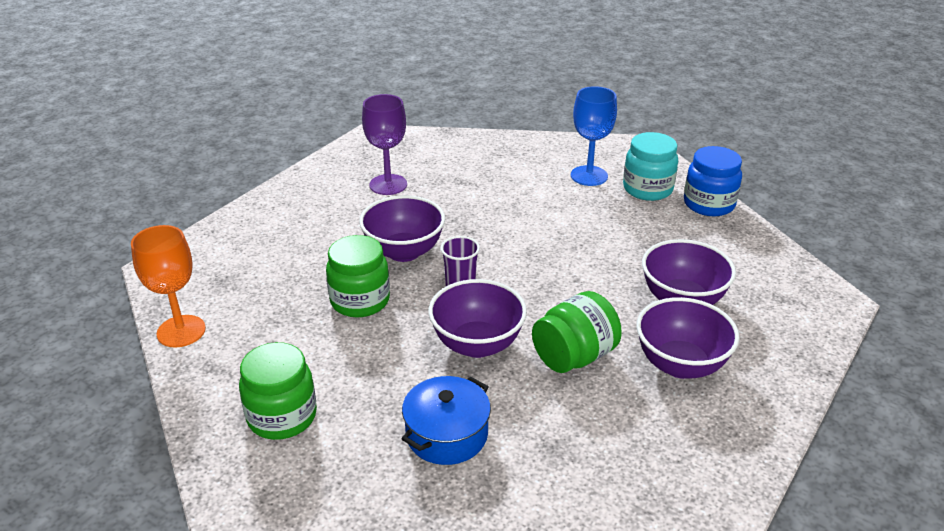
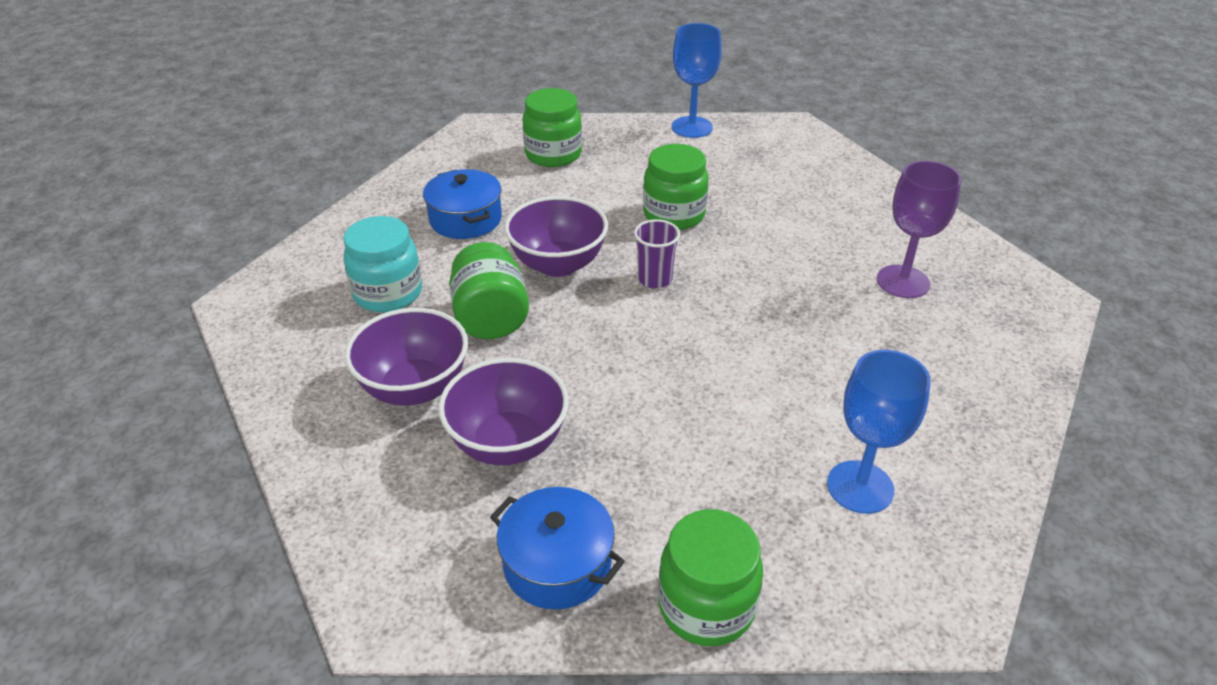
camera: 115 degrees right, 5 degrees up
orange goblet [131,225,206,347] -> blue goblet [672,23,722,138]
purple bowl [359,195,445,262] -> none
turquoise jar [623,132,678,201] -> turquoise jar moved to [343,216,422,312]
blue jar [684,146,742,216] -> green jar [658,509,763,646]
none -> blue pot [490,487,625,610]

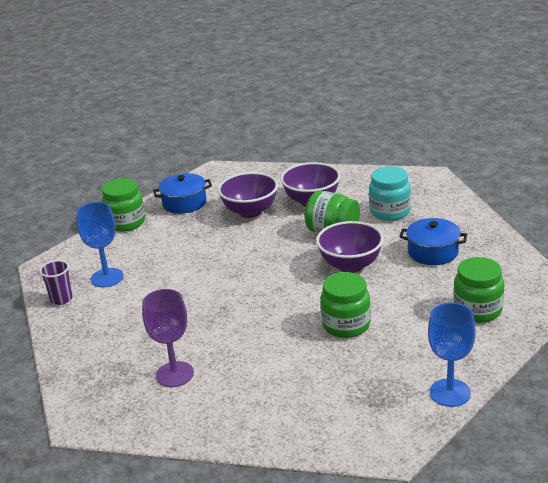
camera: 135 degrees right, 10 degrees down
purple cup [634,219,680,289] -> purple cup moved to [39,260,73,305]

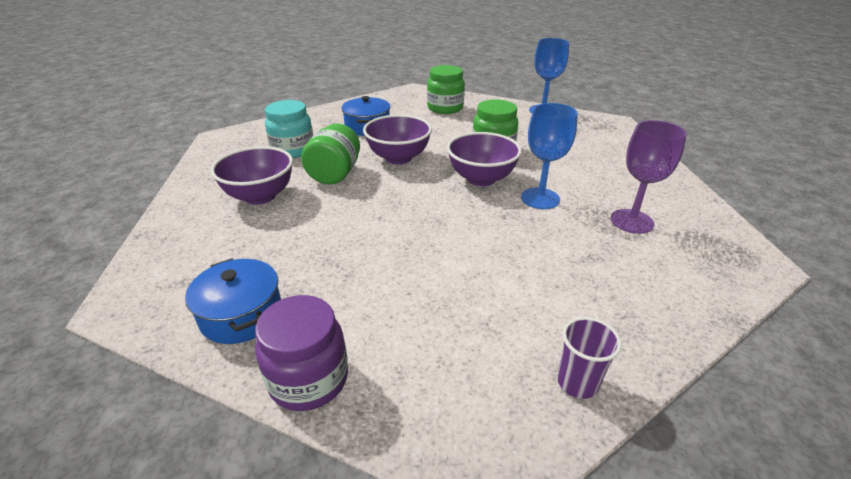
camera: 110 degrees left, 5 degrees up
blue goblet [76,202,124,287] -> blue goblet moved to [521,103,578,209]
green jar [102,178,145,232] -> purple jar [255,295,348,411]
purple bowl [218,172,278,218] -> purple bowl moved to [447,132,522,186]

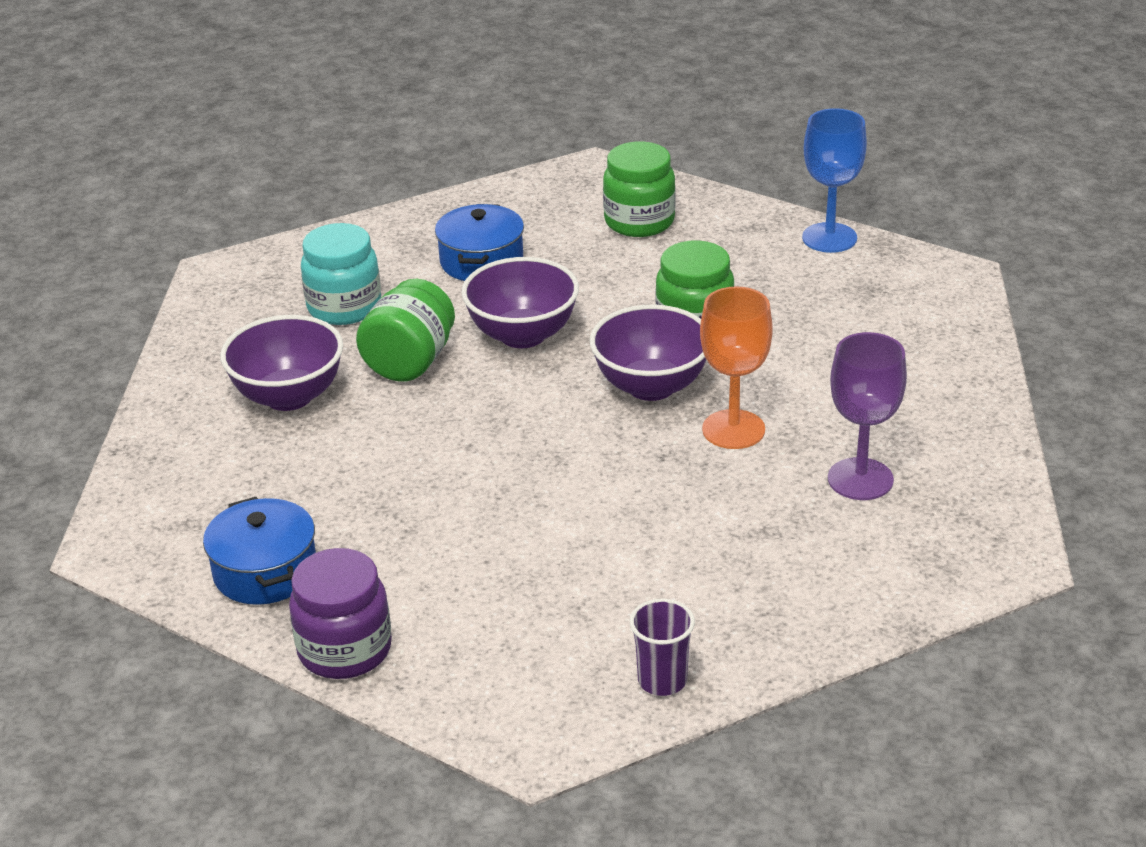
camera: 10 degrees right, 0 degrees up
blue goblet [521,103,578,209] -> orange goblet [700,286,773,449]

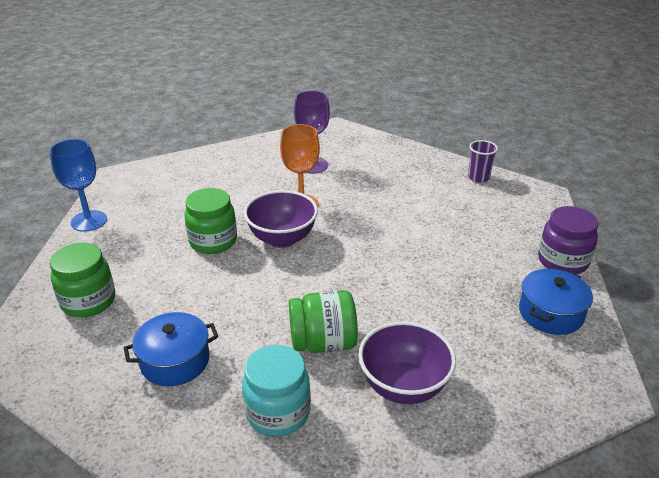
camera: 120 degrees left, 0 degrees up
purple bowl [461,257,579,348] -> none

